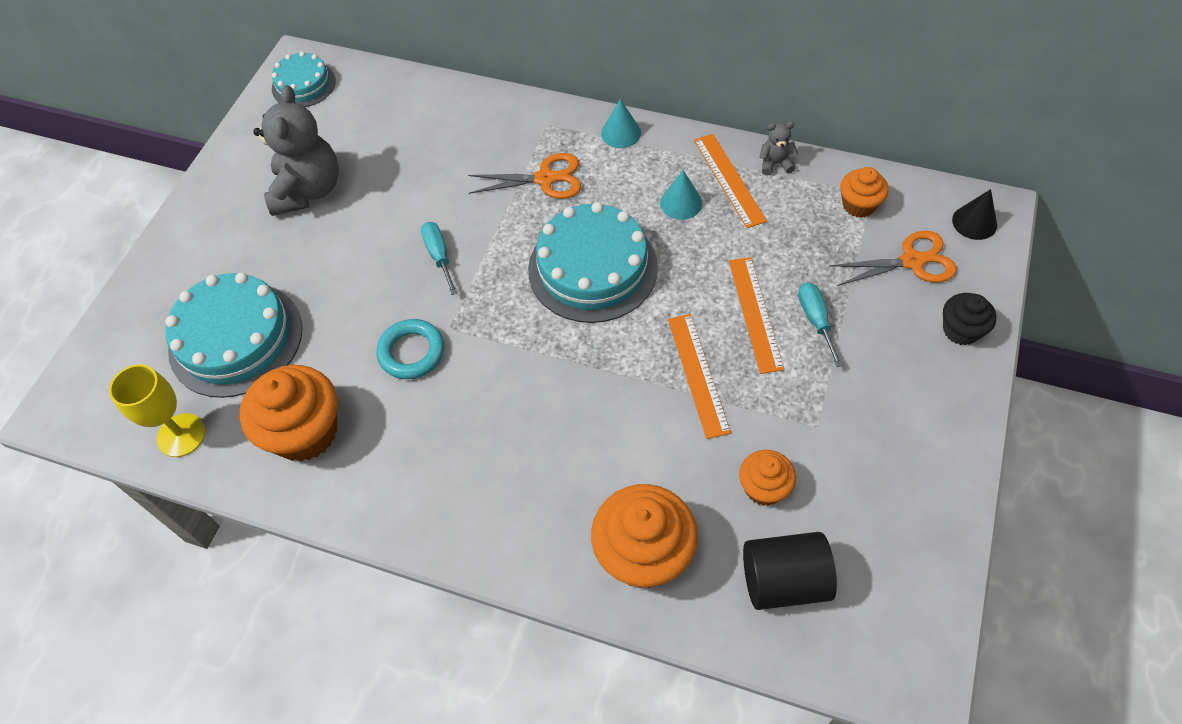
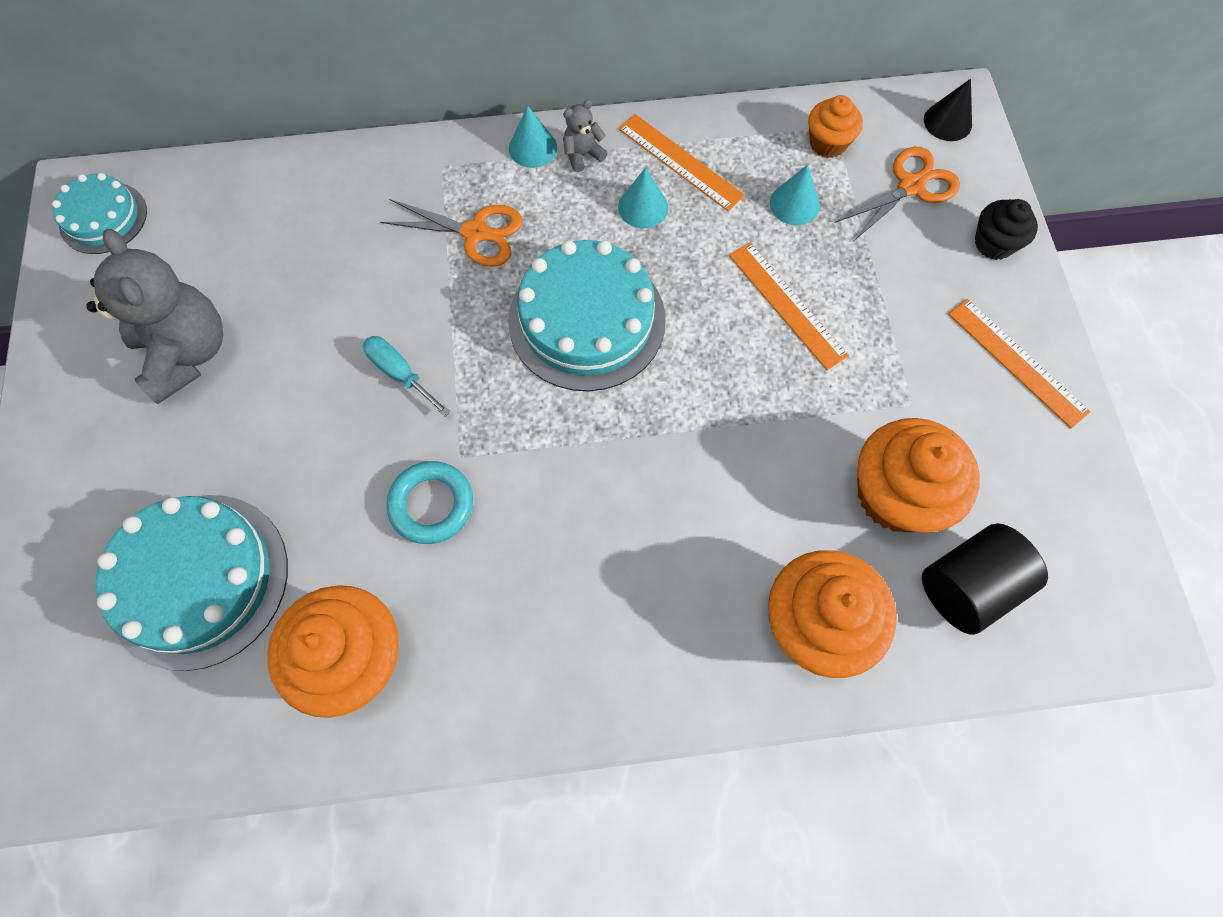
camera: 30 degrees left, 10 degrees up
yellow goblet [109,364,206,457] -> none
orange scissors [468,153,581,199] -> orange scissors turned 45 degrees clockwise [381,199,523,267]
orange ruler [668,314,731,439] -> orange ruler moved to [948,299,1091,429]
orange cupcake [739,450,796,506] -> orange cupcake [857,418,980,533], size x1.79
grey teddy bear [759,122,798,175] -> grey teddy bear moved to [563,100,607,172]
turquoise screwdriver [798,282,843,367] -> none
none -> turquoise cone [770,165,820,225]

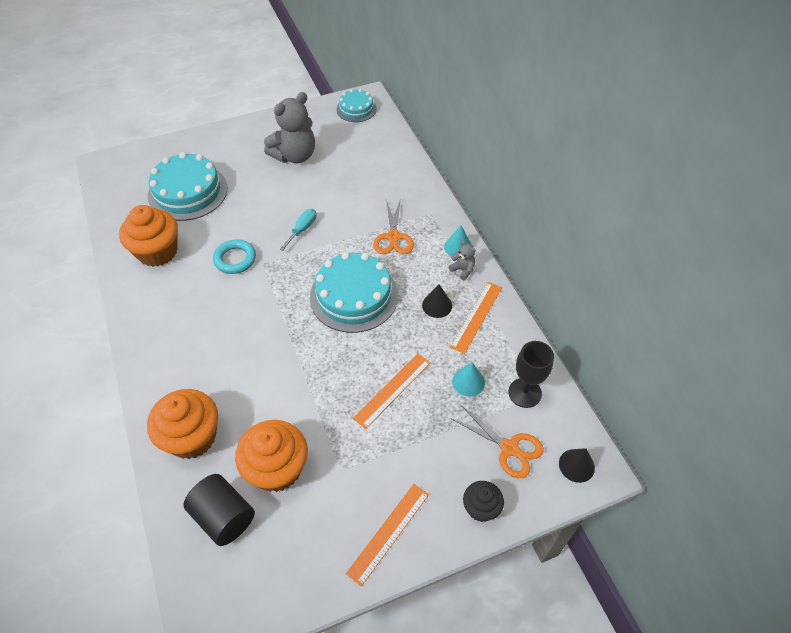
camera: 75 degrees right, 15 degrees down
turquoise cone [618,168,668,228] -> black cone [422,284,452,318]
orange cupcake [808,95,863,158] -> black goblet [508,341,554,408]

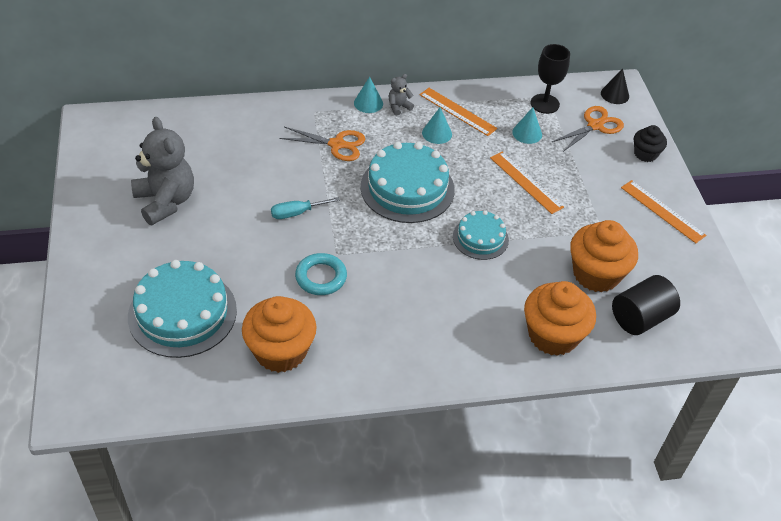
camera: 80 degrees left, 5 degrees down
turquoise screwdriver [279,209,316,251] -> turquoise screwdriver turned 60 degrees counterclockwise [271,197,340,219]
turquoise cake [337,89,377,122] -> turquoise cake moved to [453,210,509,260]
black cone [422,284,452,318] -> turquoise cone [422,107,452,144]

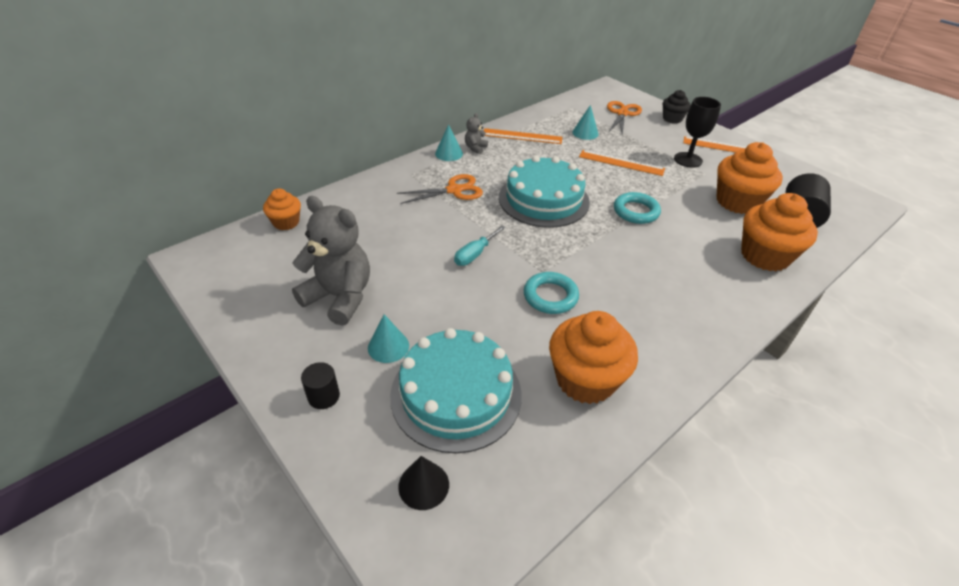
camera: 30 degrees left, 5 degrees down
turquoise cone [422,107,452,144] -> turquoise cone moved to [368,314,409,363]
turquoise cake [453,210,509,260] -> turquoise ring [614,192,661,224]
black goblet [531,44,570,114] -> black goblet moved to [674,97,721,168]
black cone [601,69,629,104] -> black cone moved to [398,456,449,510]
none -> orange cupcake [263,188,301,230]
none -> black cylinder [301,362,340,409]

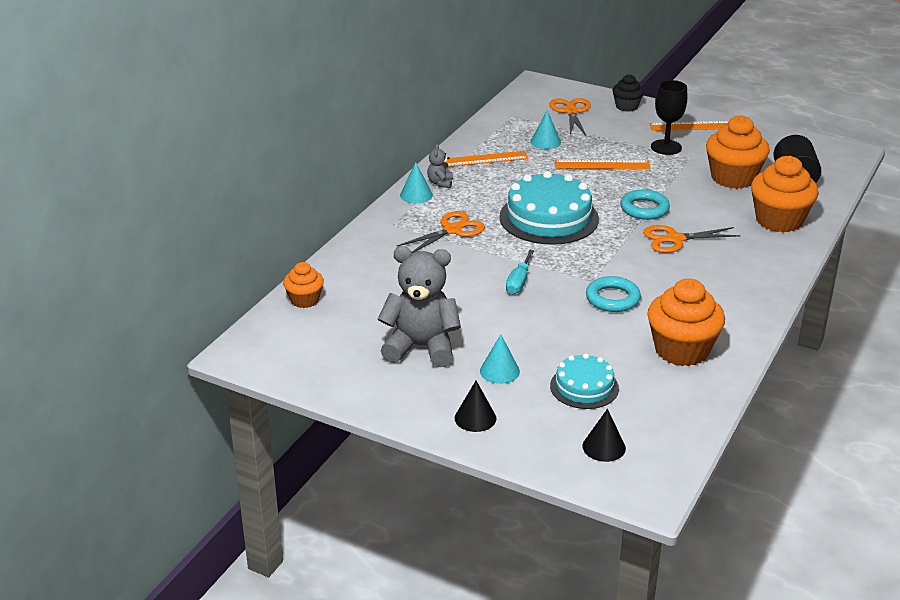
camera: 20 degrees left, 10 degrees down
black cylinder [301,362,340,409] -> black cone [455,381,497,432]
turquoise cake [390,328,522,453] -> turquoise cake [550,354,619,409], size x0.57
none -> orange scissors [643,225,740,253]

